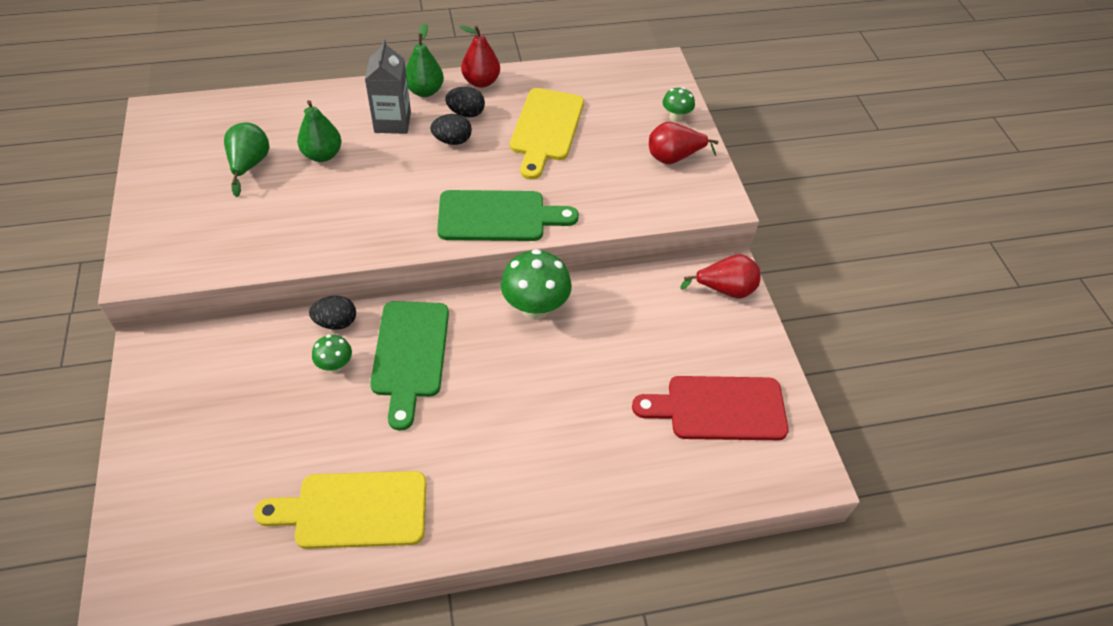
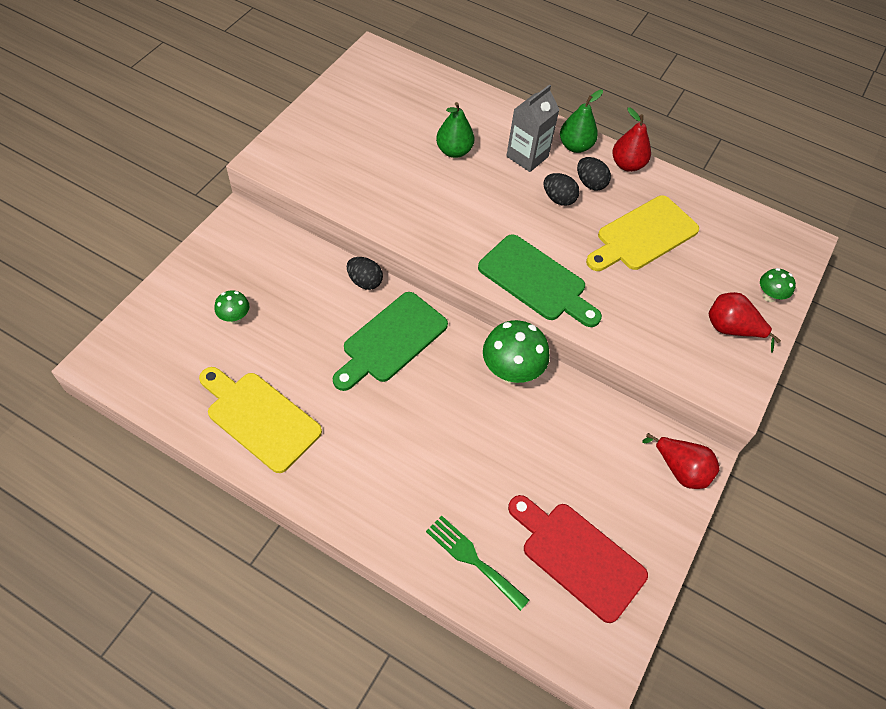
camera: 40 degrees right, 5 degrees up
green pear [224,122,269,197] -> none
green mushroom [312,334,352,372] -> green mushroom moved to [214,290,249,324]
none -> green fork [426,515,529,611]

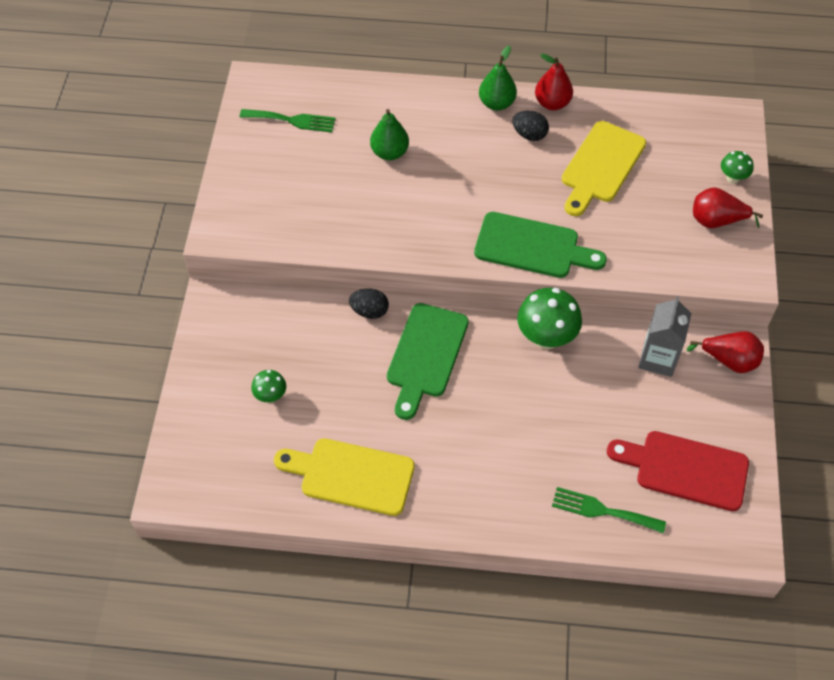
camera: 20 degrees left, 0 degrees up
grey carton [507,84,559,172] -> grey carton moved to [638,296,692,377]
black egg [544,173,580,206] -> none
none -> green fork [240,109,336,132]

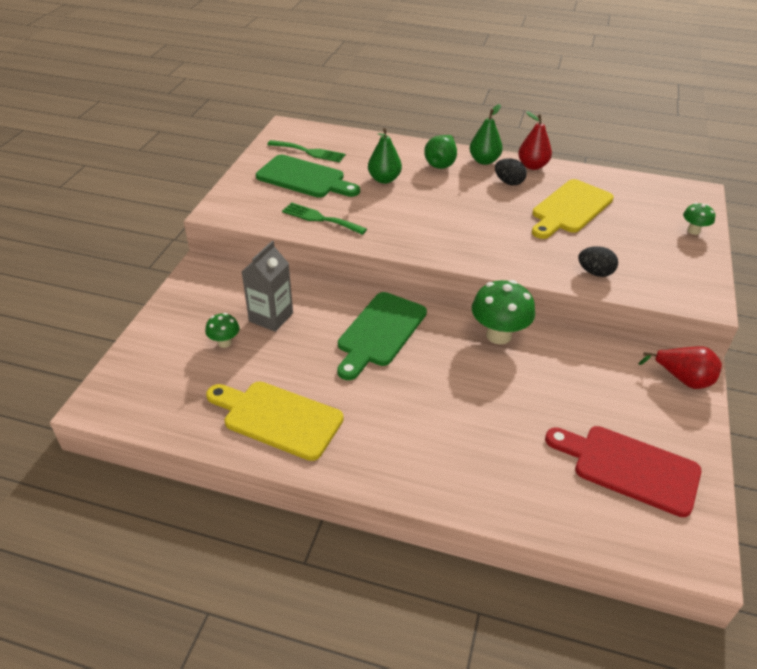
camera: 10 degrees right, 15 degrees down
black egg [349,288,389,319] -> black egg moved to [578,246,618,277]
green cutting board [474,212,607,278] -> green cutting board moved to [256,155,360,198]
green fork [552,487,666,533] -> green fork moved to [282,202,367,235]
grey carton [638,296,692,377] -> grey carton moved to [242,241,293,332]
red pear [693,187,763,228] -> none
none -> green pear [424,135,457,169]

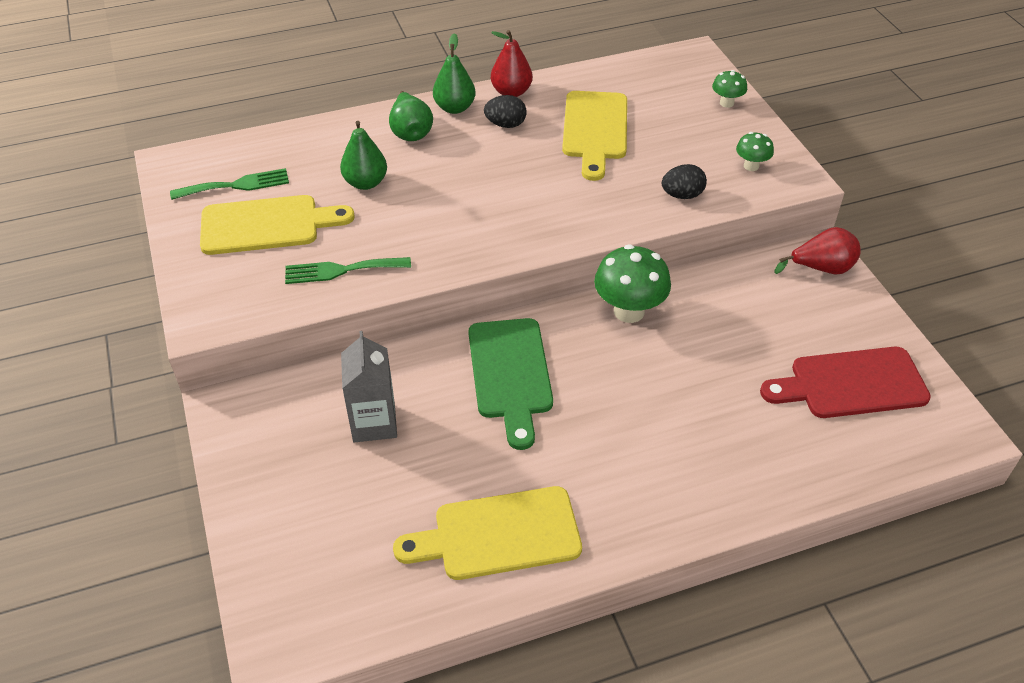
camera: 35 degrees left, 5 degrees up
green mushroom [205,313,240,348] -> green mushroom moved to [736,132,774,171]
green cutting board [256,155,360,198] -> yellow cutting board [200,195,355,255]

